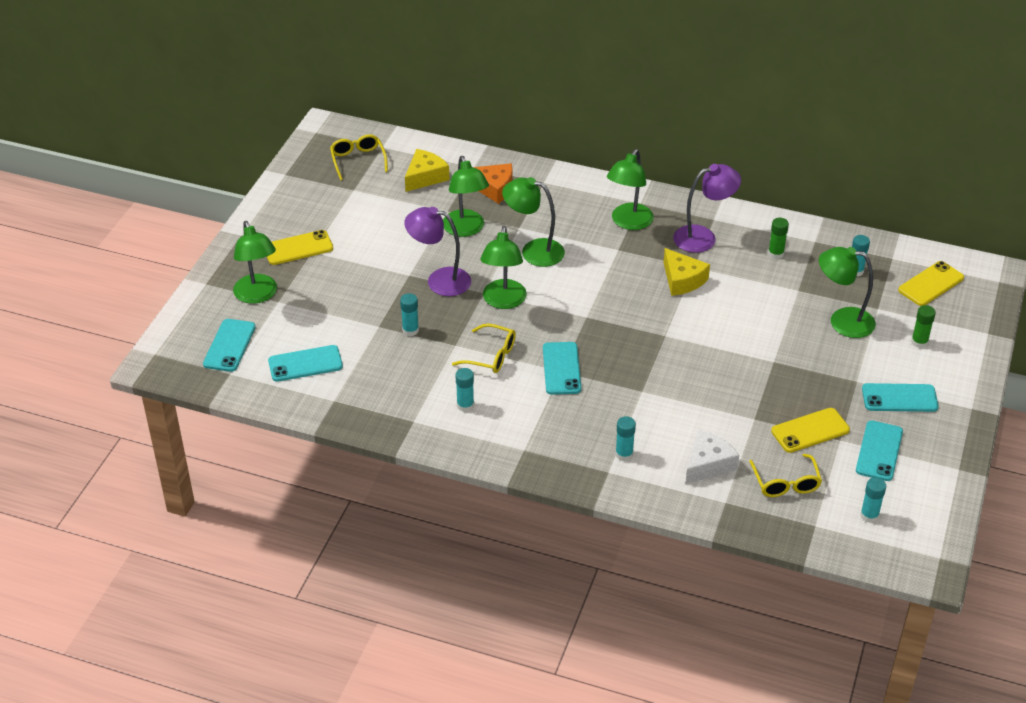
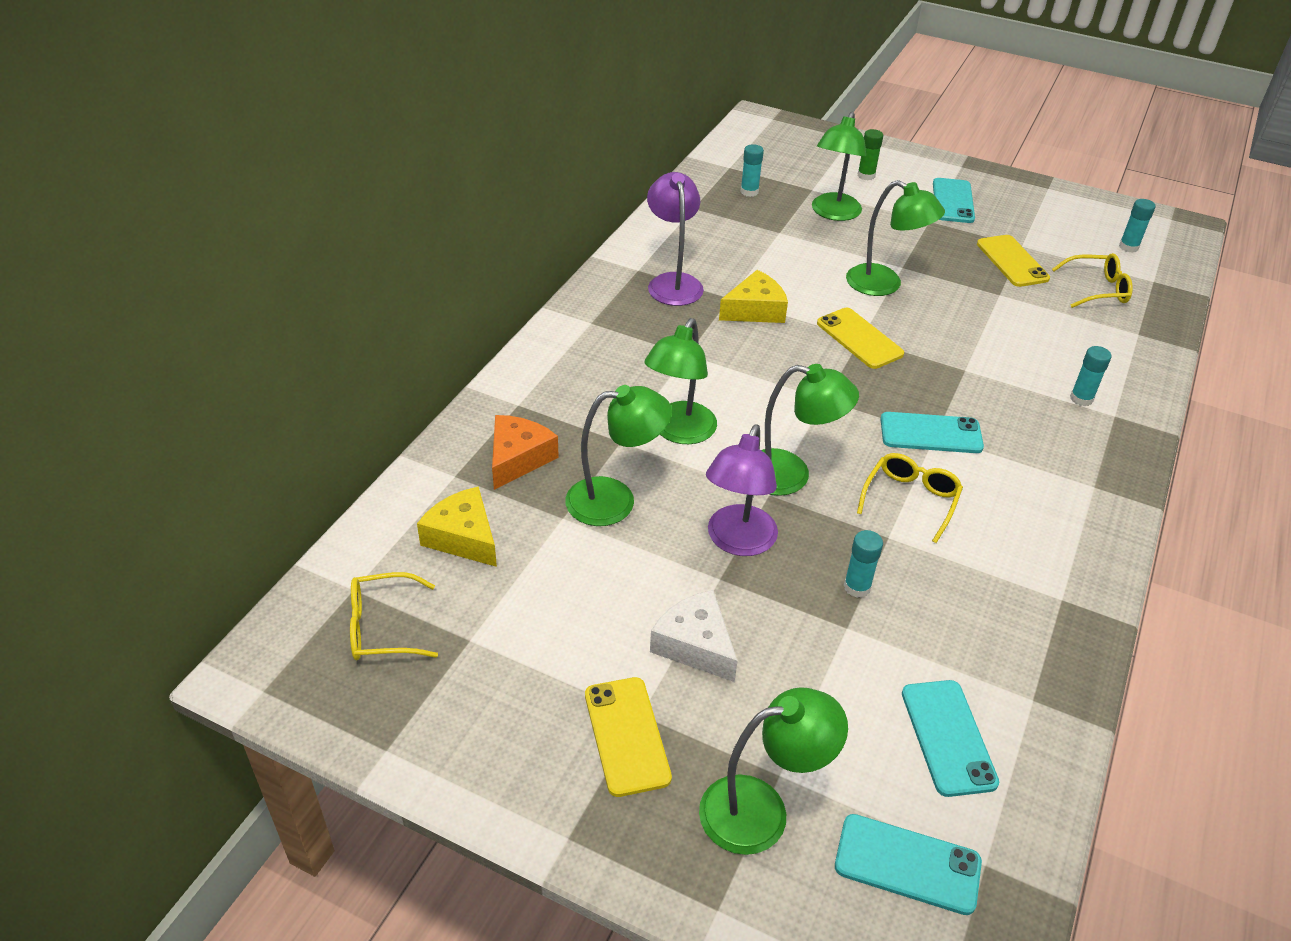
camera: 85 degrees left, 0 degrees up
turquoise glue stick [456,368,474,412] -> none
green lamp [607,149,654,230] -> green lamp moved to [846,180,945,296]
white cheese [686,429,739,484] -> white cheese moved to [650,590,737,682]
green glue stick [768,218,789,259] -> none
turquoise phone [856,420,903,481] -> none
yellow phone [898,261,964,306] -> yellow phone moved to [817,308,904,369]

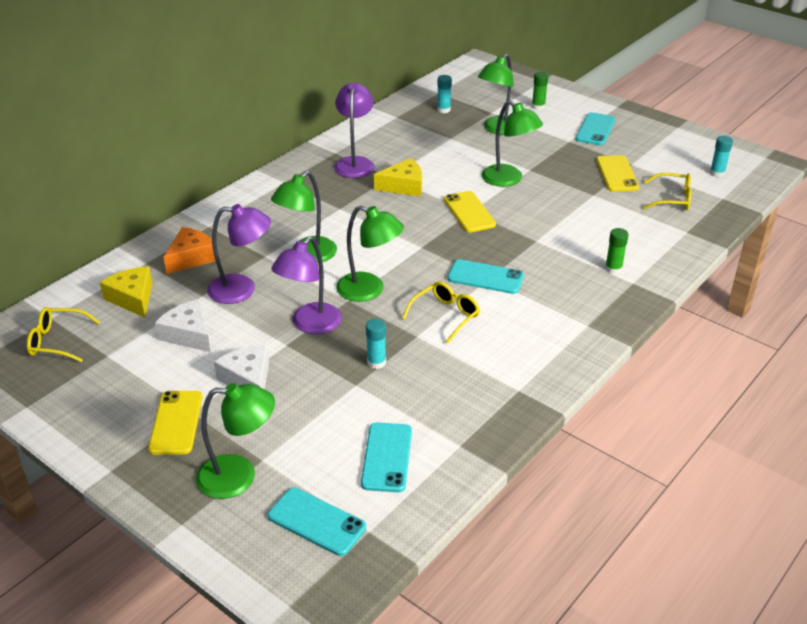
camera: 15 degrees right, 5 degrees down
green lamp [565,385,672,526] -> purple lamp [207,204,271,304]
turquoise glue stick [1070,346,1112,406] -> green glue stick [605,228,629,274]
none -> white cheese [155,299,211,352]

